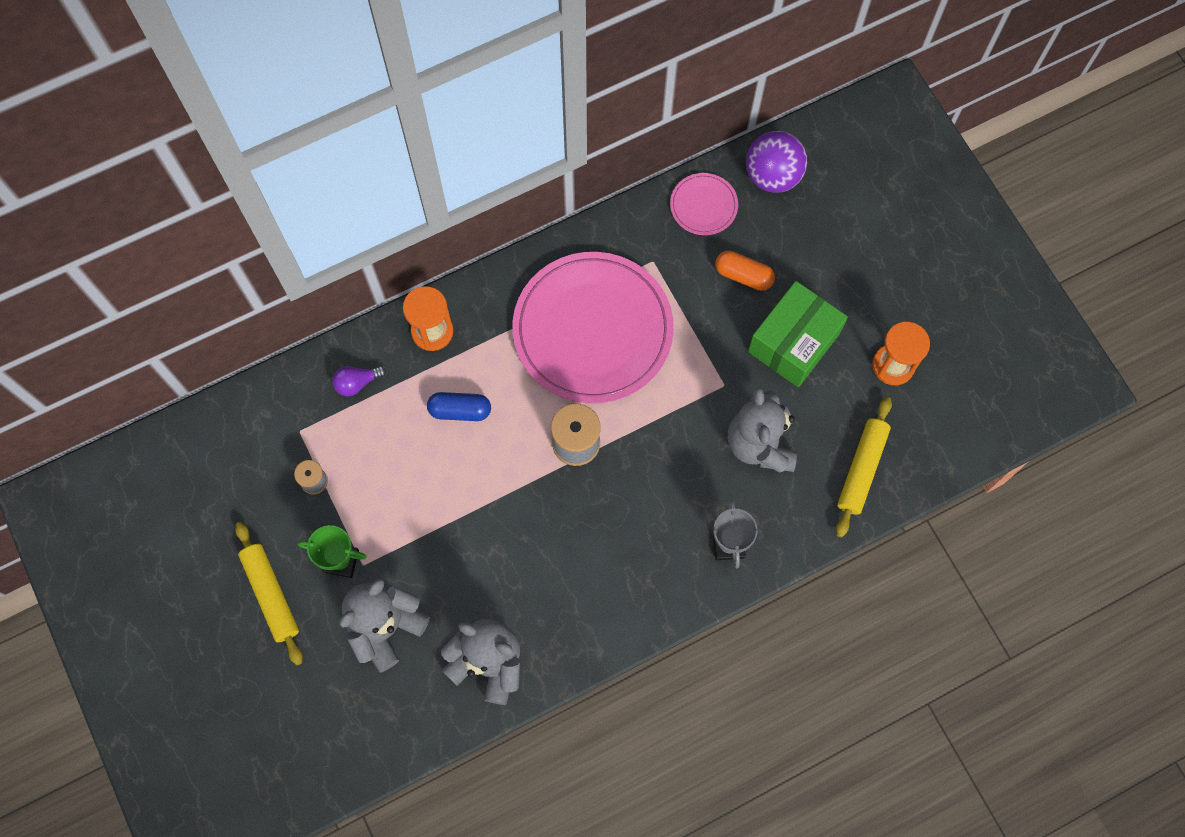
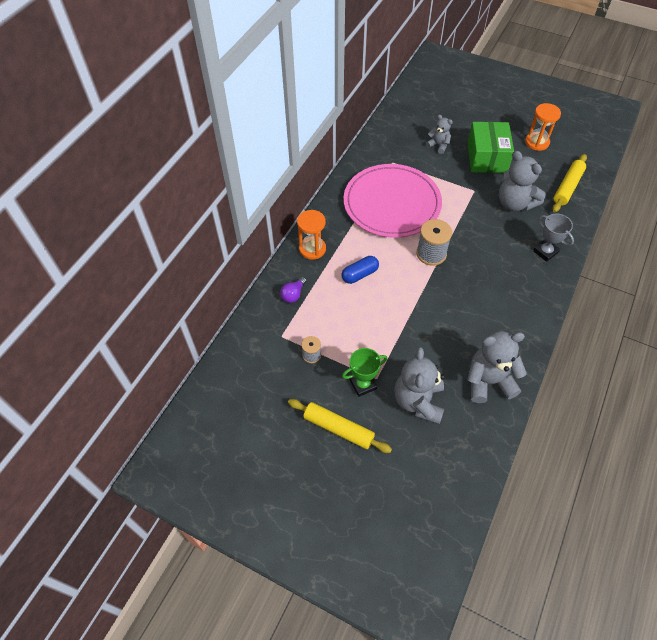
camera: 35 degrees left, 15 degrees down
pink plate [670,173,738,235] -> none
orange capsule [715,251,775,291] -> grey teddy bear [426,115,453,154]
purple ball [746,131,807,193] -> none
yellow rolling pin [836,397,892,538] -> yellow rolling pin turned 45 degrees clockwise [552,154,587,212]

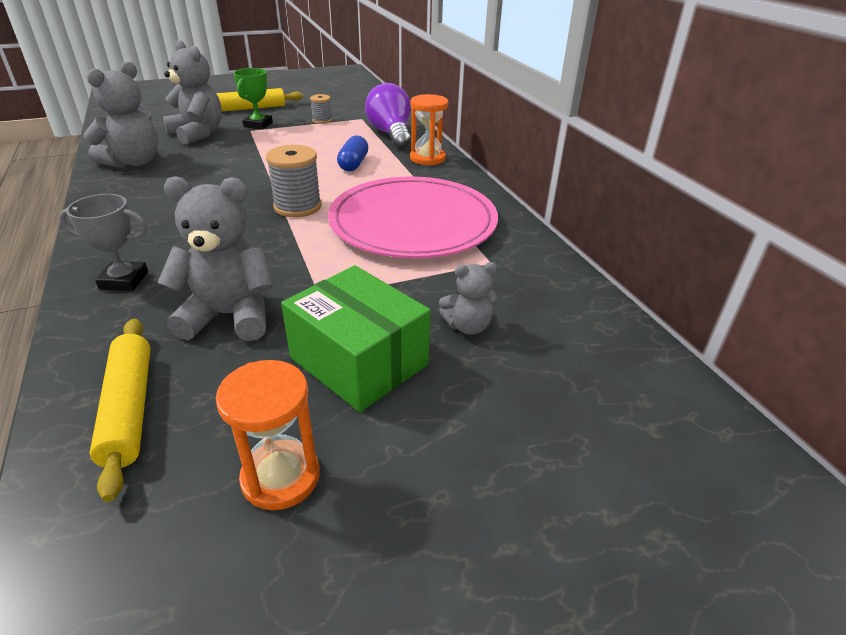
camera: 130 degrees right, 20 degrees down
purple light bulb [280,277,307,303] -> purple light bulb [365,83,411,149], size x1.99

